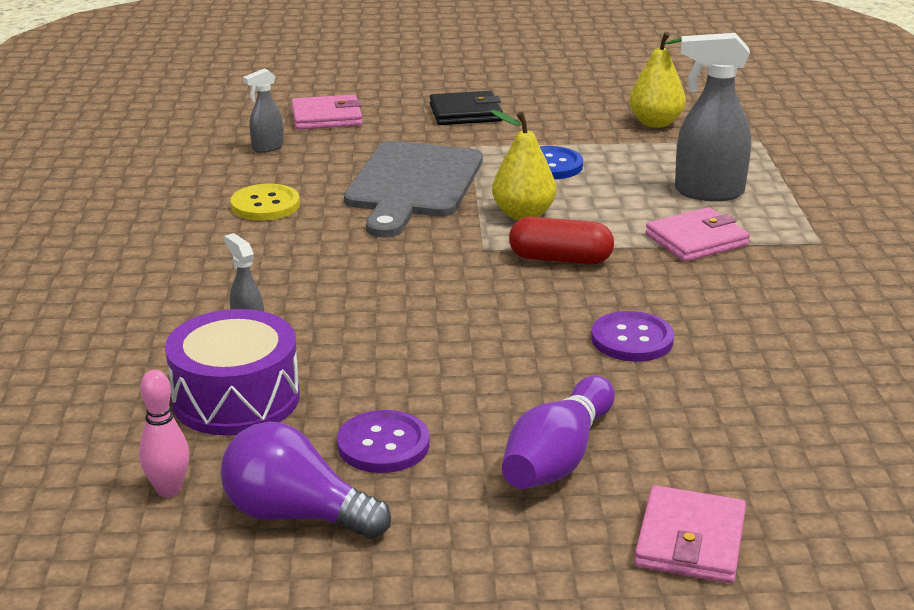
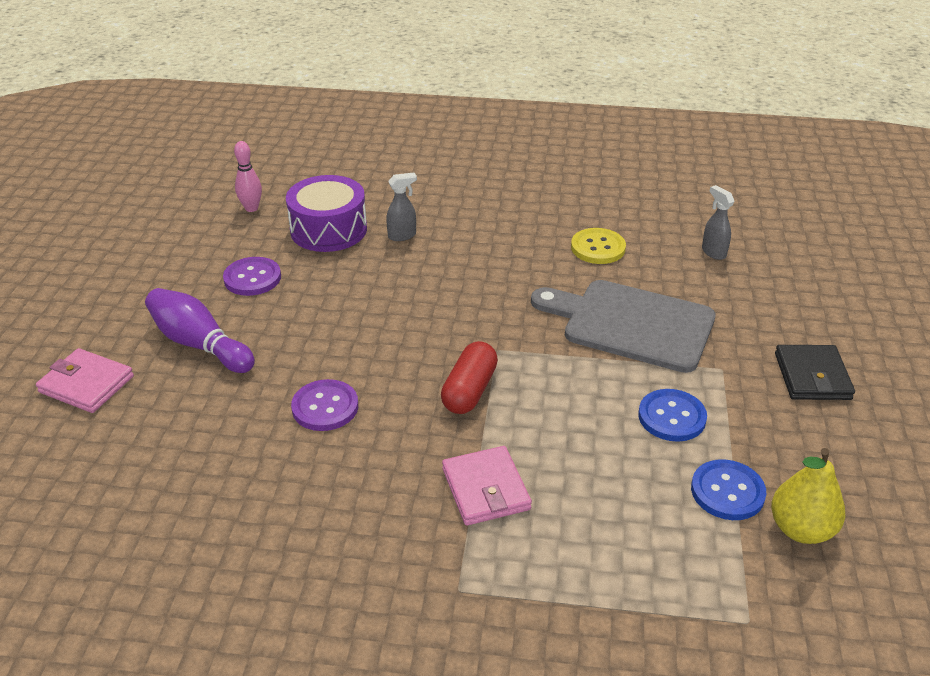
camera: 100 degrees right, 10 degrees up
purple light bulb [221,422,391,539] -> none
pink wallet [292,95,362,130] -> none
yellow pear [490,110,556,220] -> none
grey spray bottle [675,33,751,201] -> none
none -> blue button [691,459,766,520]

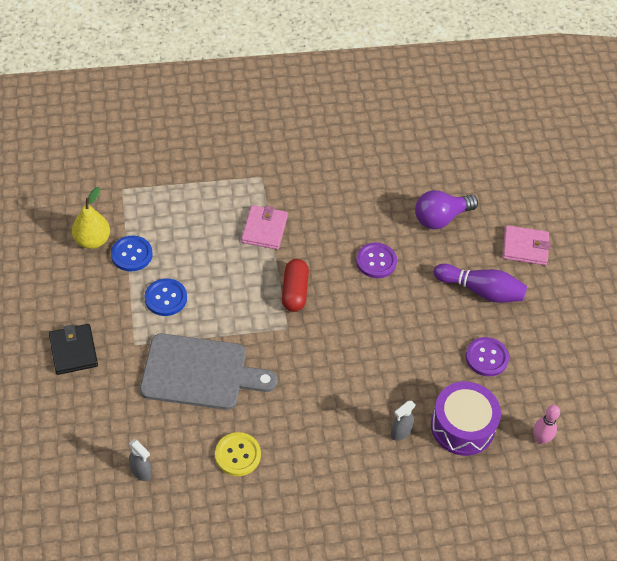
camera: 160 degrees right, 15 degrees up
pink wallet [442,446,532,526] -> pink wallet turned 45 degrees clockwise [241,205,288,250]
none -> purple light bulb [415,190,478,229]

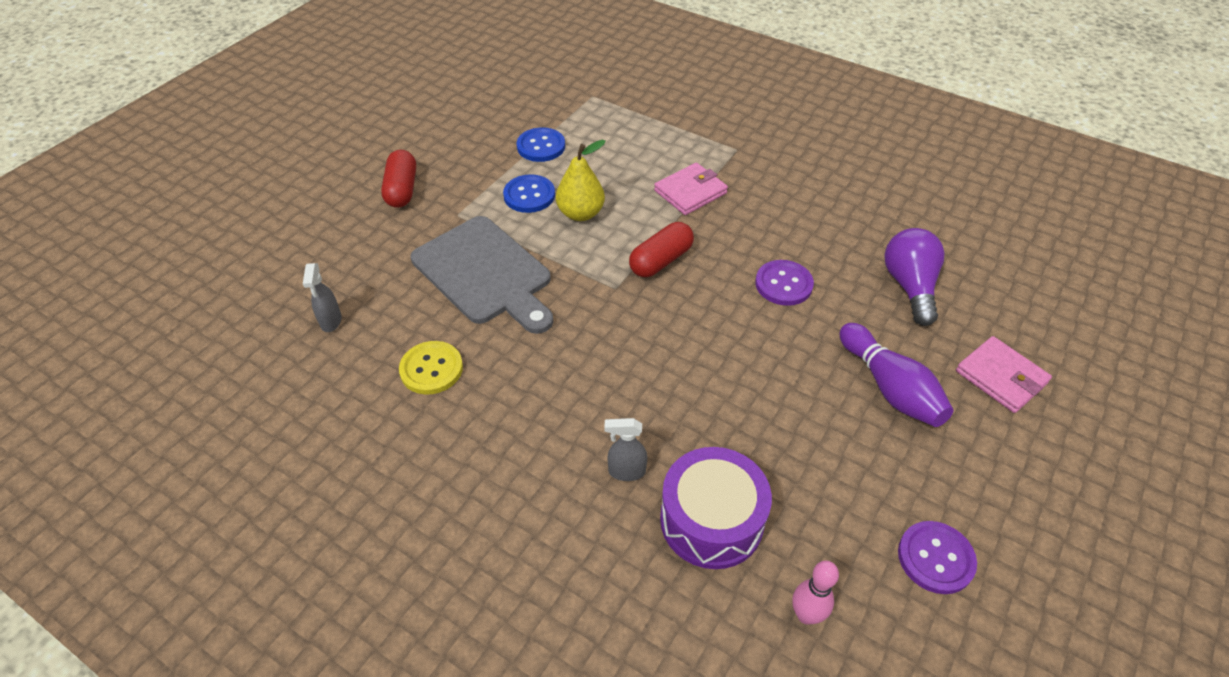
camera: 45 degrees right, 5 degrees down
black wallet [49,324,98,375] -> red capsule [381,150,416,208]
yellow pear [72,187,110,249] -> yellow pear moved to [556,140,606,221]
purple light bulb [415,190,478,229] -> purple light bulb turned 75 degrees clockwise [884,228,945,326]
purple button [466,337,509,377] -> purple button moved to [898,521,977,594]

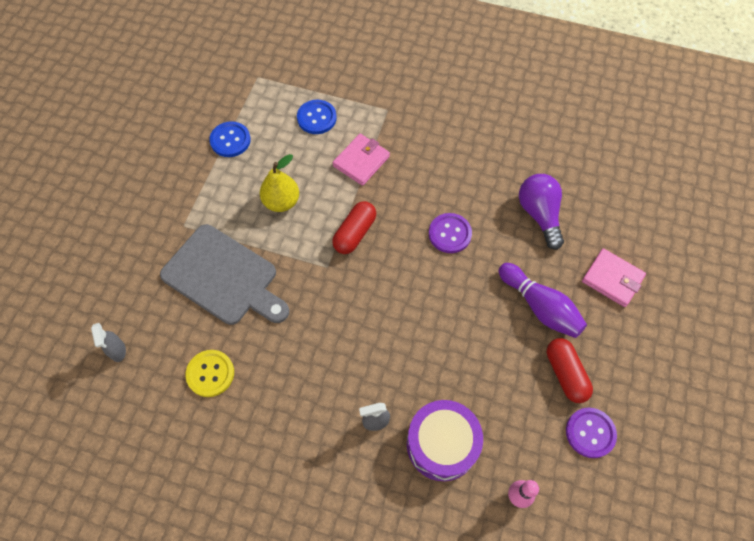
camera: 15 degrees left, 15 degrees up
red capsule [381,150,416,208] -> red capsule moved to [547,338,593,403]
blue button [503,174,555,213] -> blue button moved to [297,100,337,134]

